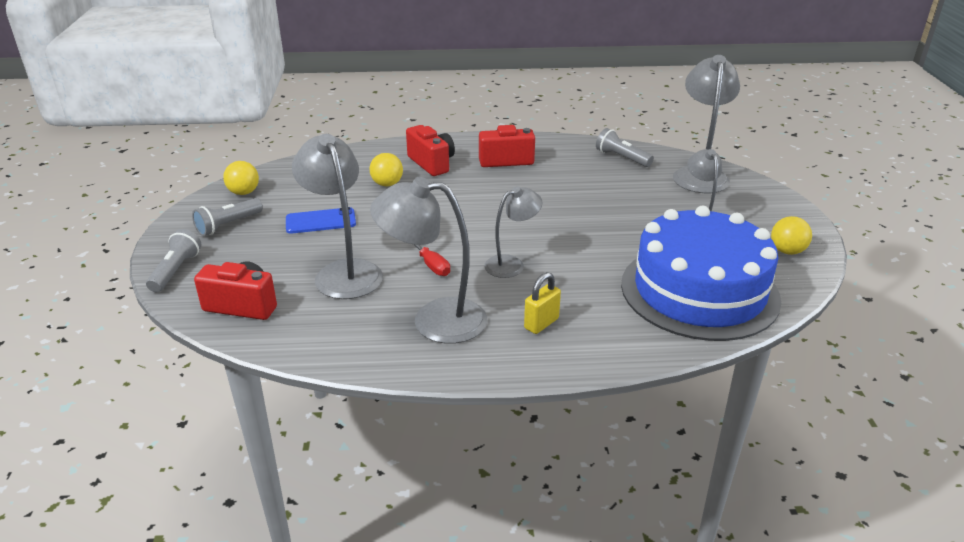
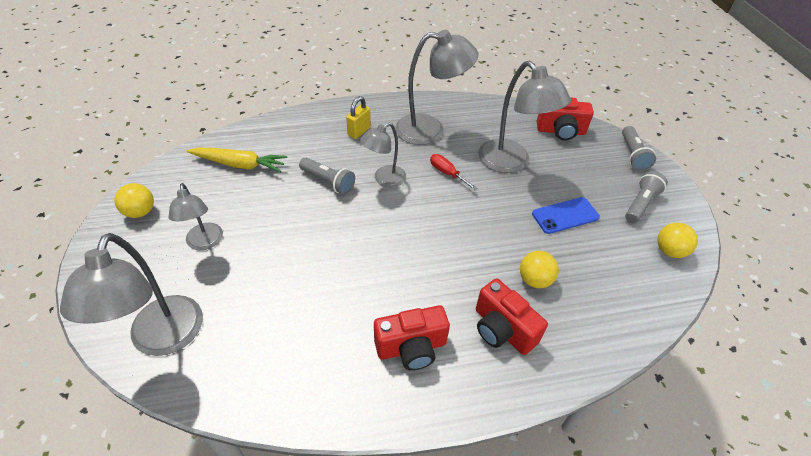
camera: 170 degrees right, 15 degrees up
grey flashlight [596,128,654,167] -> grey flashlight moved to [299,157,355,195]
blue cake [621,206,781,341] -> yellow carrot [187,148,287,172]

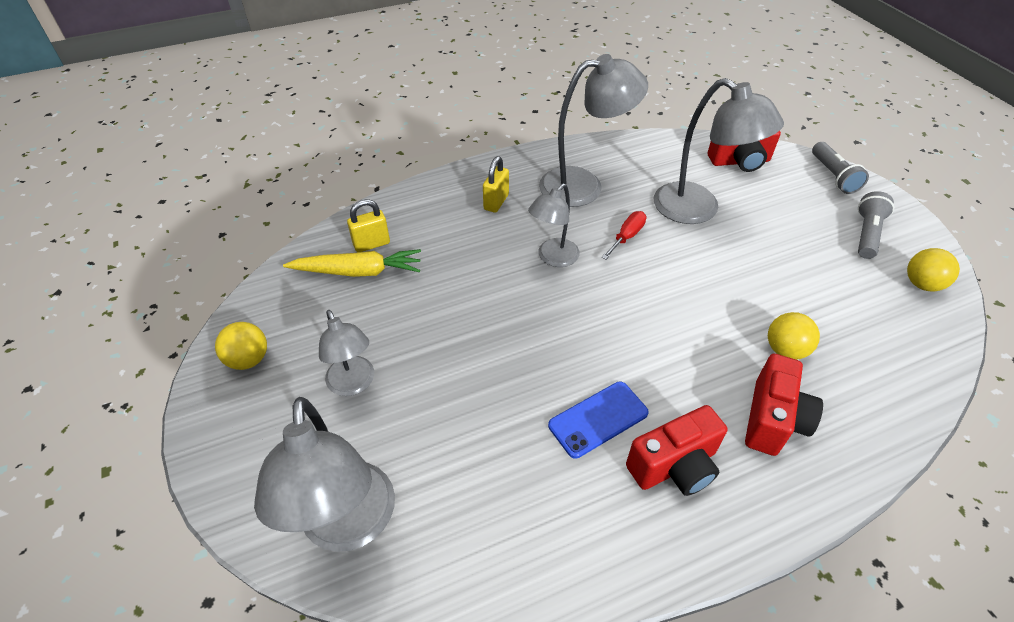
camera: 10 degrees left, 0 degrees up
grey flashlight [299,157,355,195] -> none
red screwdriver [430,154,477,190] -> red screwdriver turned 90 degrees clockwise [602,211,646,259]
red camera [476,278,548,355] -> red camera turned 105 degrees counterclockwise [745,354,823,456]
blue phone [532,197,600,234] -> blue phone moved to [548,382,649,458]
none -> yellow padlock [347,199,390,252]

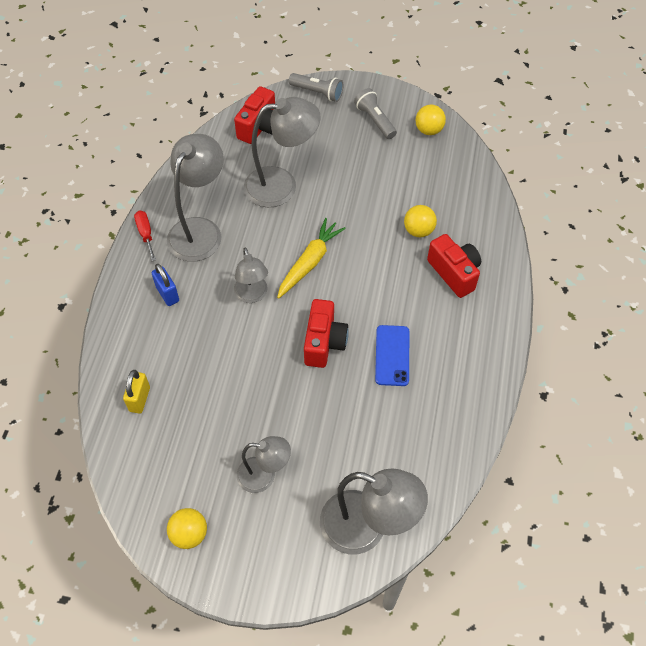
camera: 55 degrees left, 10 degrees up
yellow carrot [283,249,421,277] -> yellow carrot moved to [277,218,346,299]
yellow padlock [483,156,509,213] -> blue padlock [152,264,179,306]
red screwdriver [602,211,646,259] -> red screwdriver moved to [134,211,156,261]
red camera [626,405,727,496] -> red camera moved to [304,299,349,368]

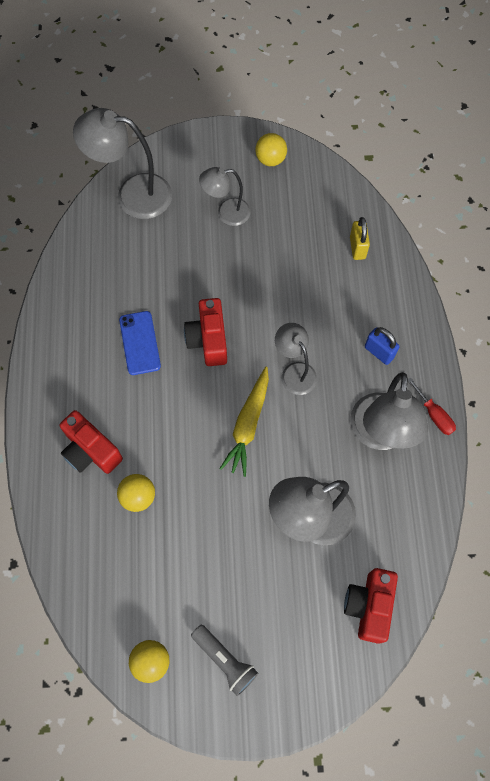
camera: 165 degrees right, 10 degrees up
grey flashlight [289,73,343,102] -> none

